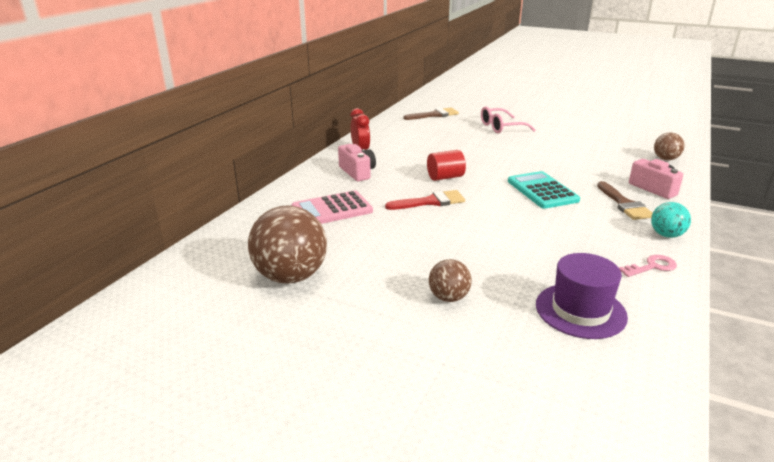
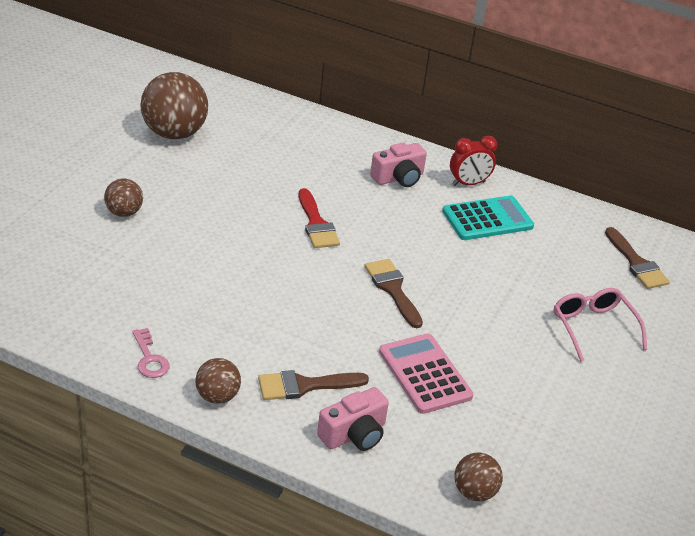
camera: 85 degrees right, 10 degrees up
pink calculator [291,190,373,224] -> pink calculator moved to [379,334,473,414]
red cylinder [427,150,466,181] -> none
turquoise calculator [508,171,580,209] -> turquoise calculator moved to [442,196,534,240]
purple hat [536,253,628,339] -> none
turquoise ball [651,202,691,238] -> brown ball [195,358,241,404]
none -> brown brush [365,259,423,328]

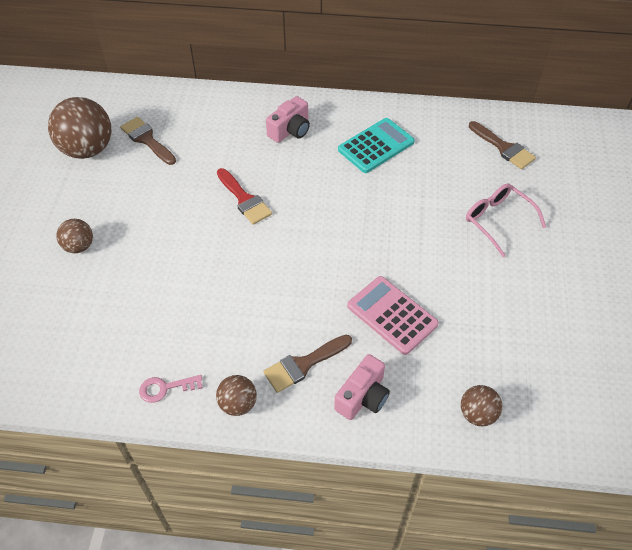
camera: 15 degrees left, 15 degrees up
pink key [132,328,170,378] -> pink key turned 120 degrees clockwise [139,375,203,403]
brown brush [365,259,423,328] -> brown brush moved to [120,117,176,165]
red clock [450,136,497,186] -> none

